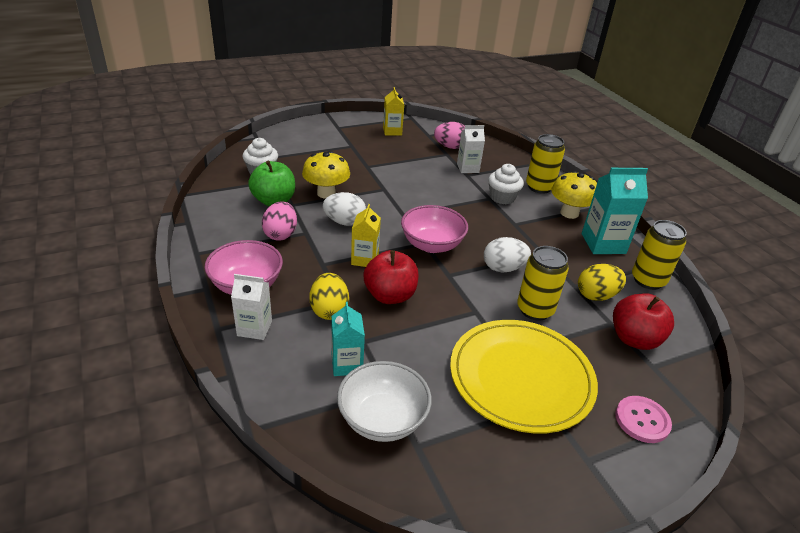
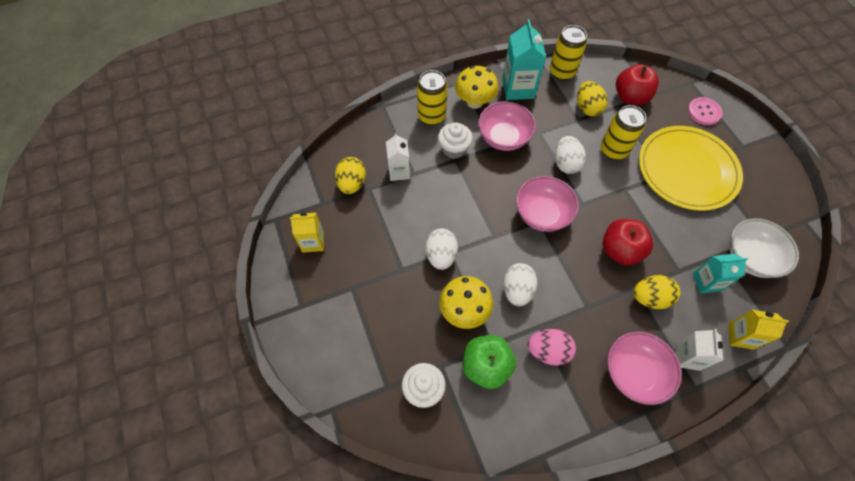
camera: 85 degrees left, 25 degrees up
yellow carton [351,204,381,267] -> yellow carton moved to [728,310,789,350]
pink egg [434,122,465,149] -> yellow egg [335,157,366,194]
none -> white egg [425,228,458,270]
none -> pink bowl [478,101,536,151]

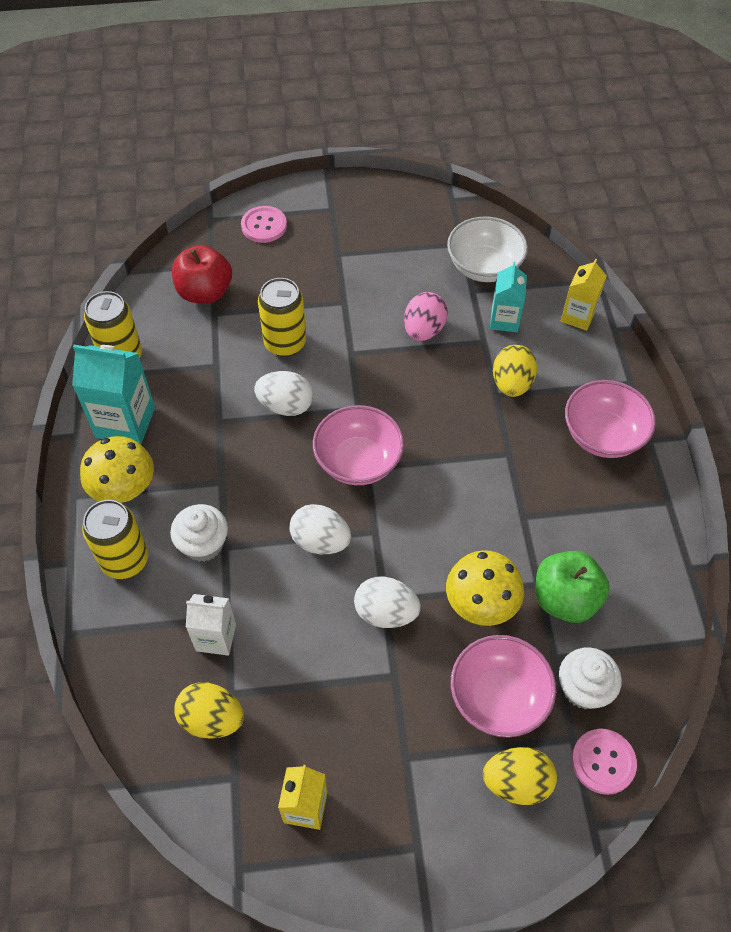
camera: 75 degrees left, 5 degrees down
pink bowl [478,101,536,151] -> pink bowl moved to [451,635,556,738]
white egg [503,263,538,306] -> white egg moved to [290,504,351,554]
pink egg [528,329,576,366] -> pink egg moved to [404,292,448,341]
yellow egg [577,81,608,117] -> yellow egg moved to [483,747,557,805]
red apple [603,219,653,265] -> none
yellow plate [639,126,743,211] -> none
white carton [675,329,723,371] -> none
none -> pink button [572,729,637,795]

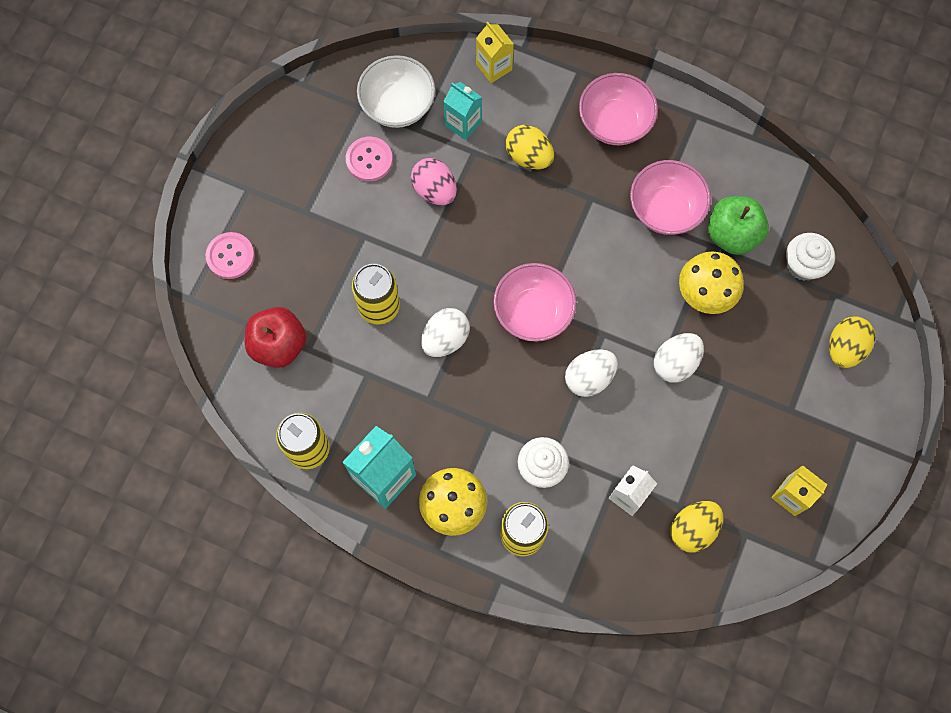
camera: 60 degrees left, 15 degrees up
pink bowl [451,635,556,738] -> pink bowl moved to [630,160,711,235]
pink button [572,729,637,795] -> pink button moved to [346,136,393,181]

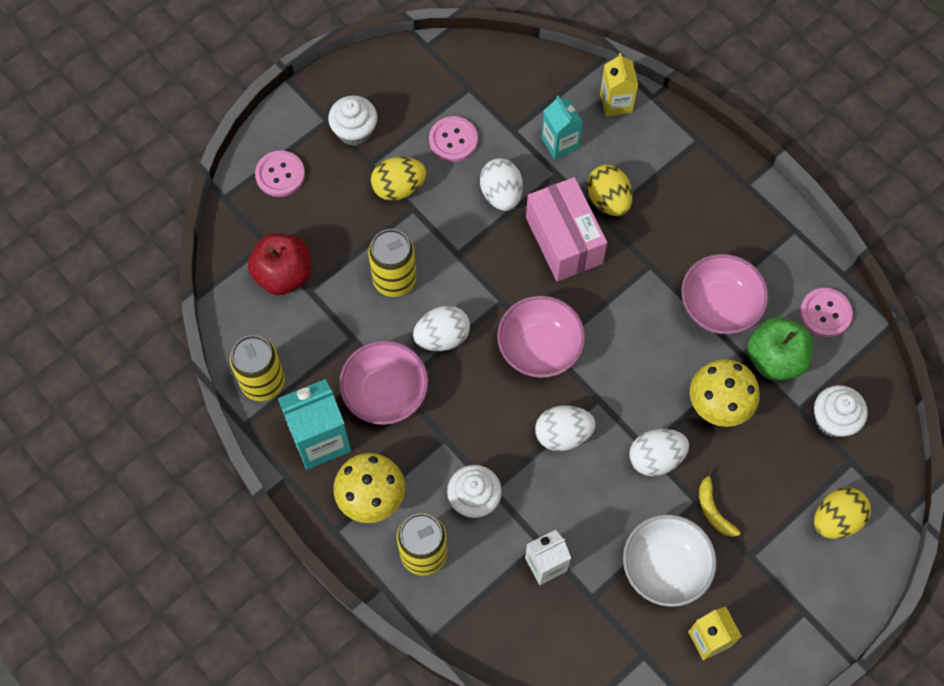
camera: 25 degrees right, 5 degrees down
white bowl [357,55,435,128] -> white bowl moved to [623,514,717,607]
pink egg [411,158,457,205] -> white egg [480,158,523,211]
pink bowl [579,73,658,145] -> pink bowl moved to [339,341,428,425]
yellow egg [671,501,723,553] -> yellow egg moved to [371,157,426,201]
none -> white cupcake [328,95,378,146]
none -> pink box [526,177,607,281]
none -> yellow banana [699,469,740,537]
none -> pink button [800,288,853,337]

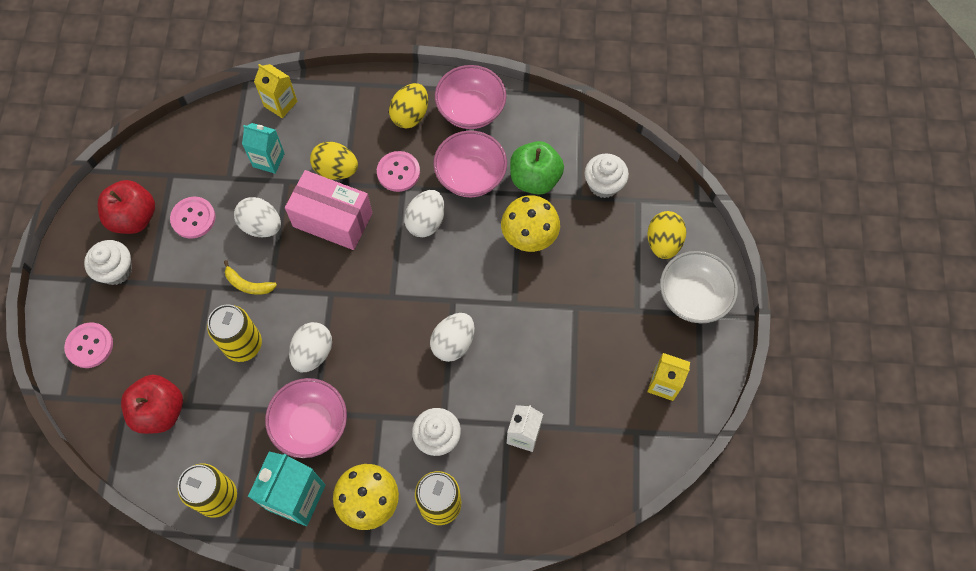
camera: 45 degrees left, 0 degrees up
yellow egg [371,157,426,201] -> yellow egg moved to [389,83,428,128]
pink bowl [497,296,585,378] -> pink bowl moved to [435,65,506,129]
white bowl [623,514,717,607] -> white bowl moved to [660,251,738,323]
white egg [629,429,689,476] -> white egg moved to [404,190,445,237]
yellow banana [699,469,740,537] -> yellow banana moved to [224,260,277,295]
pink button [800,288,853,337] -> pink button moved to [377,151,420,192]
none -> red apple [98,180,155,234]

